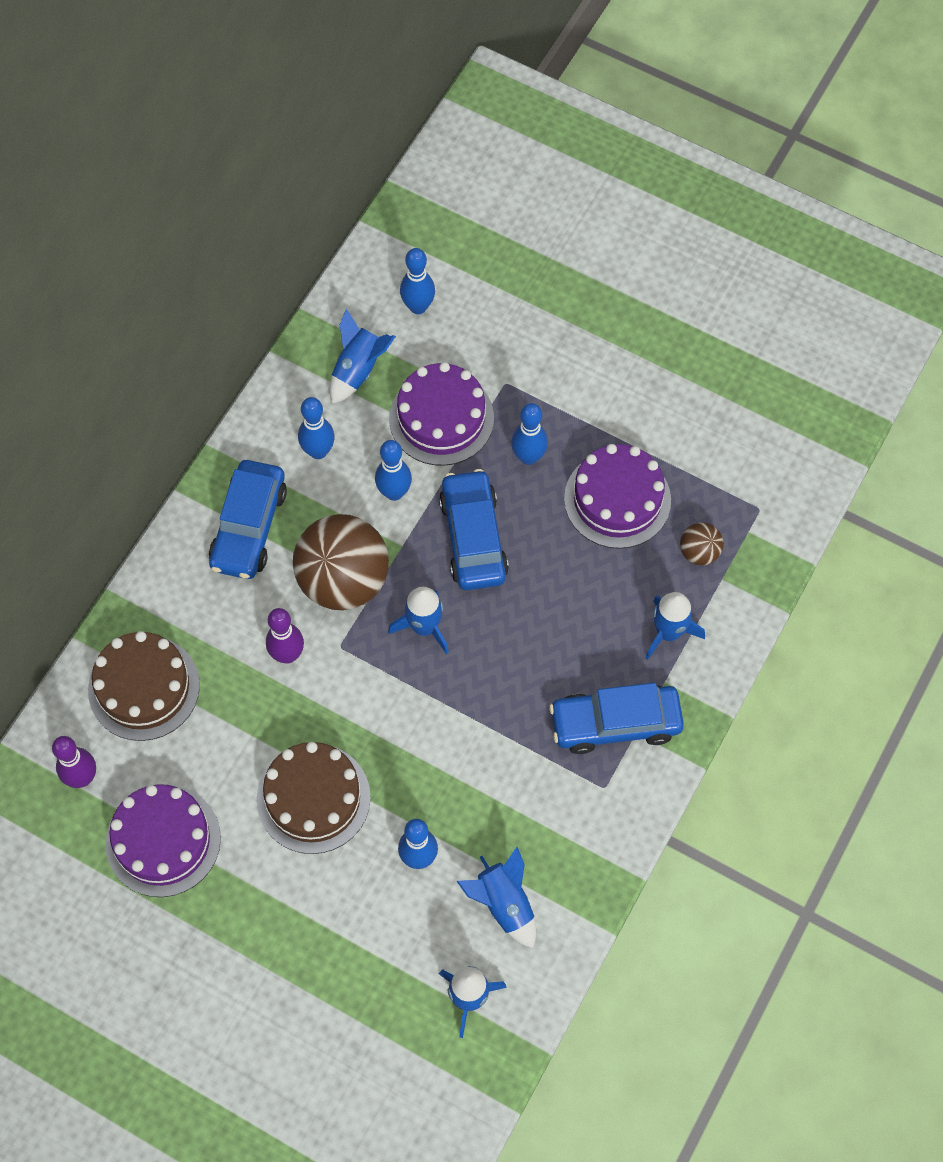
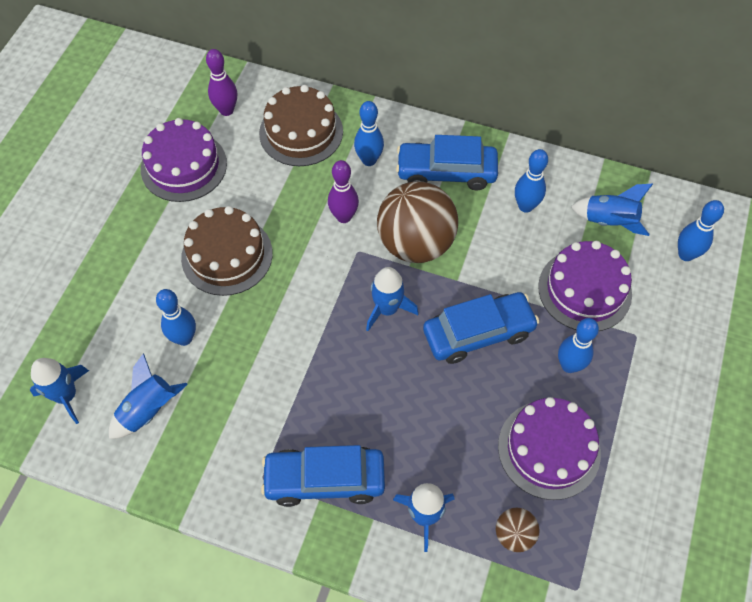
camera: 80 degrees right, 5 degrees down
blue bowling pin [375,440,412,501] -> blue bowling pin moved to [354,101,384,166]
blue car [549,683,684,754] -> blue car turned 75 degrees counterclockwise [261,445,385,507]

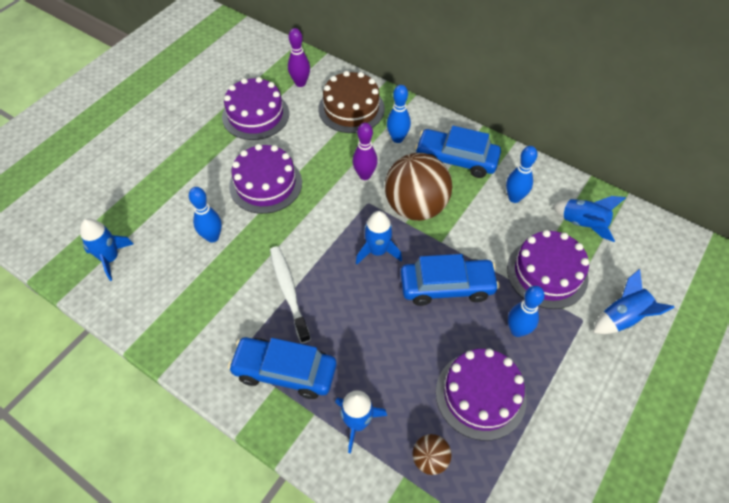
camera: 15 degrees right, 5 degrees down
blue rocket [109,353,188,439] -> blue rocket moved to [593,269,675,334]
brown cake [181,206,273,296] -> purple cake [229,144,302,214]
blue bowling pin [678,200,724,261] -> none
none -> white toothbrush [270,246,311,343]

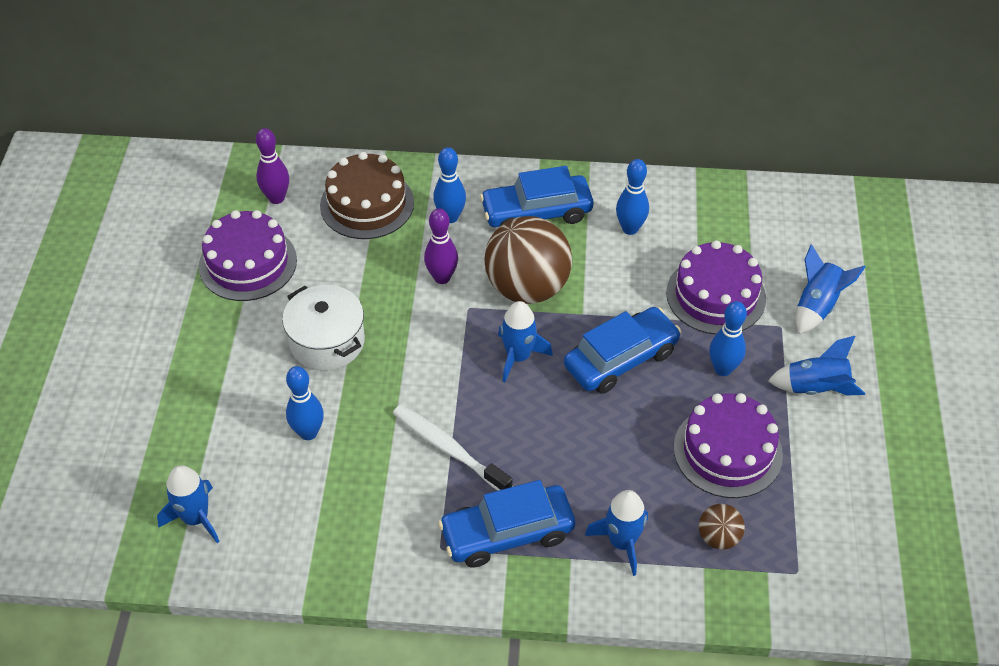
camera: 30 degrees left, 5 degrees down
purple cake [229,144,302,214] -> white pot [282,285,365,370]
blue rocket [552,196,626,242] -> blue rocket moved to [768,336,865,395]

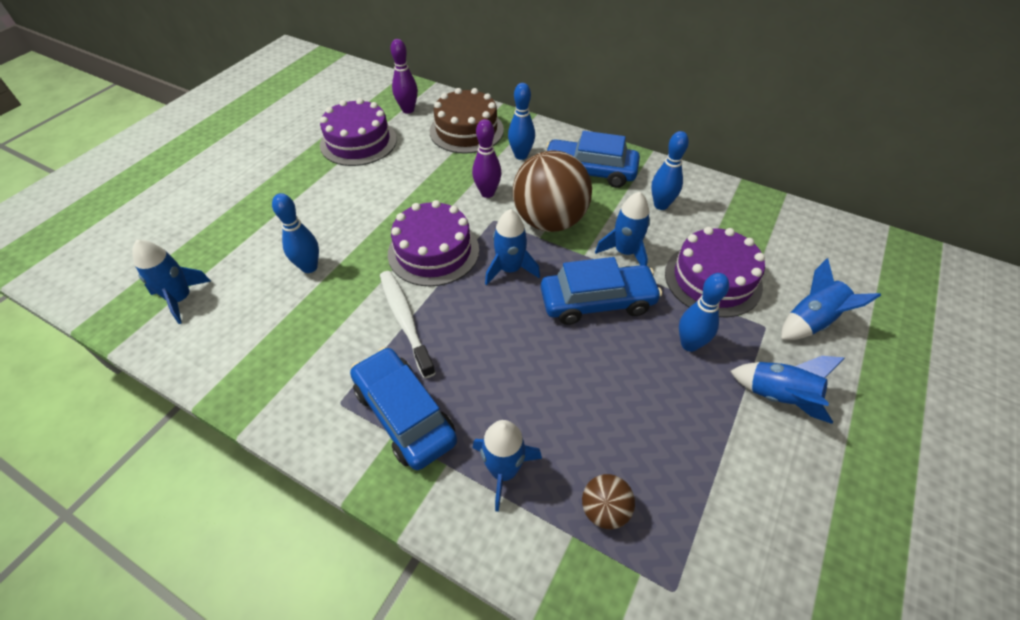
camera: 25 degrees right, 0 degrees up
white pot [282,285,365,370] -> none
blue car [438,480,575,568] -> blue car turned 45 degrees clockwise [350,347,457,470]
purple cake [674,393,783,498] -> purple cake moved to [388,200,479,286]
none -> blue rocket [595,192,650,266]

